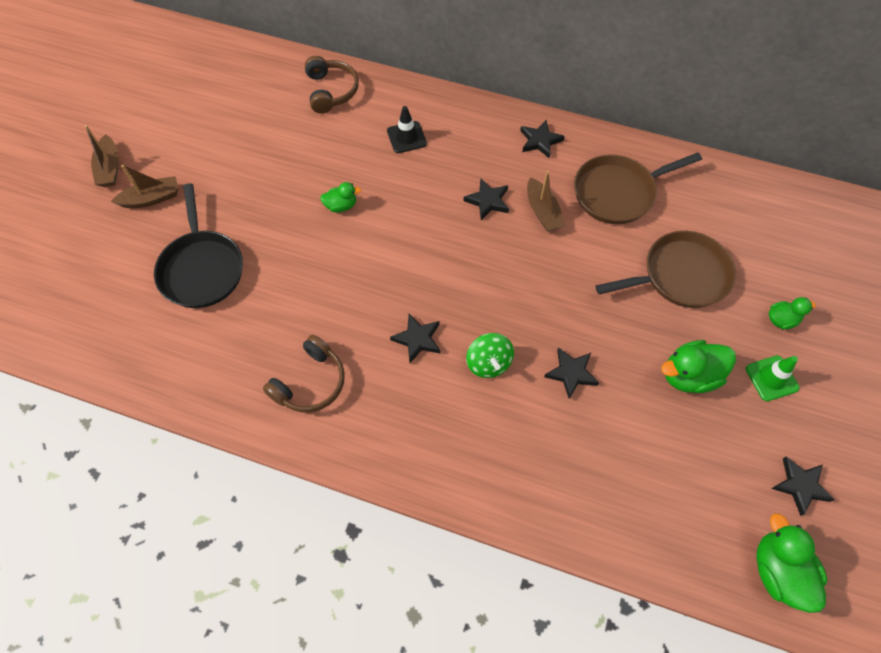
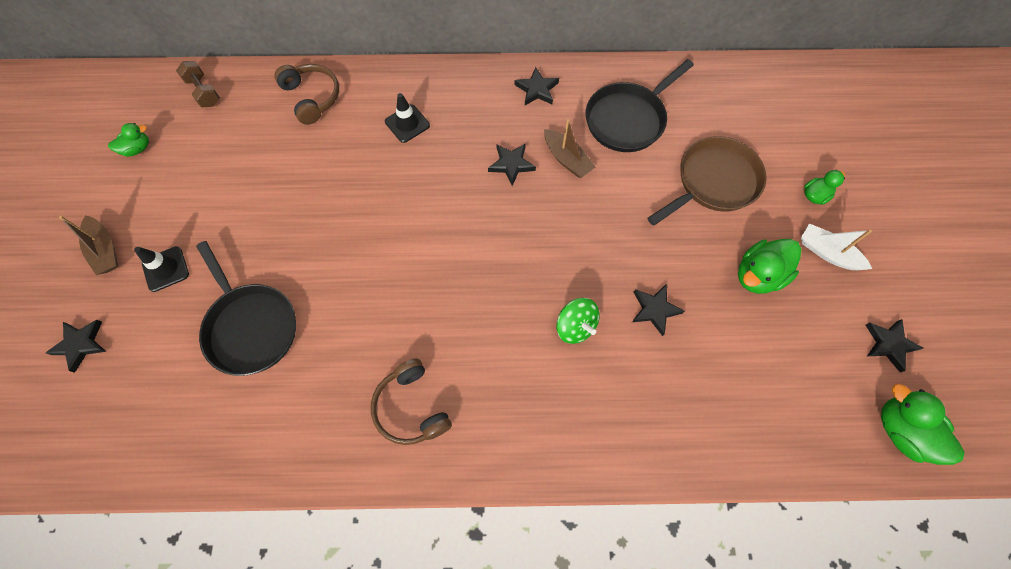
camera: 20 degrees left, 5 degrees up
brown boat [111,165,179,208] -> black traffic cone [134,246,189,292]
brown headphones [263,335,345,413] -> brown headphones turned 135 degrees clockwise [371,358,452,445]
green duck [320,182,361,213] -> green duck moved to [108,123,149,157]
black star [390,314,440,363] -> black star moved to [46,320,106,373]
brown pan [574,153,702,224] -> black pan [586,59,694,152]
green traffic cone [746,355,799,401] -> white boat [801,223,872,270]
none -> brown dumbbell [176,61,220,107]

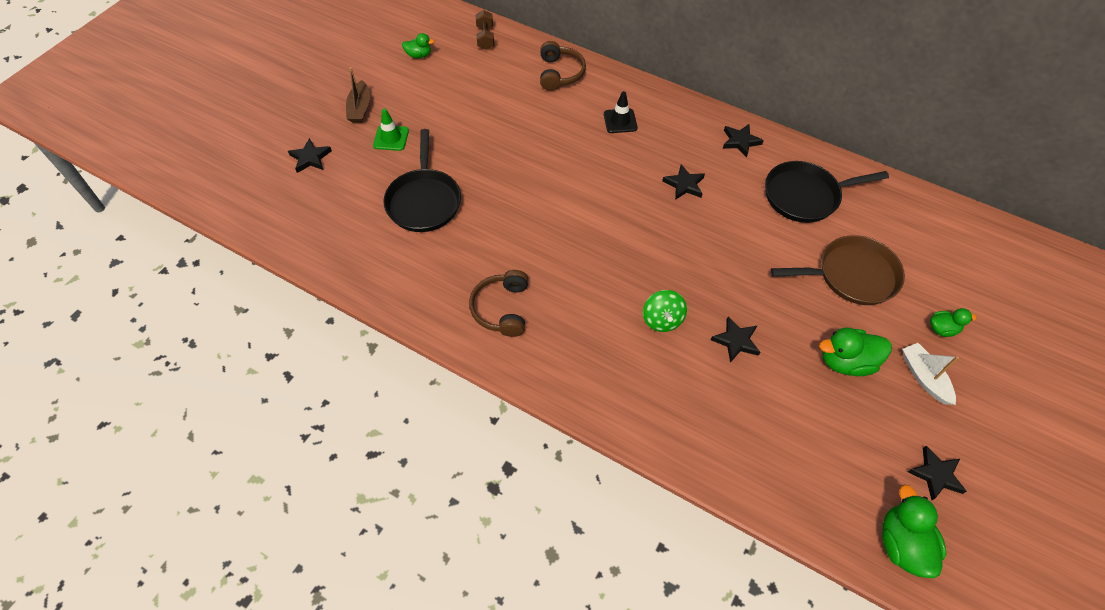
camera: 30 degrees right, 10 degrees down
black traffic cone [134,246,189,292] -> green traffic cone [373,109,409,151]
brown boat [544,119,595,178] -> none

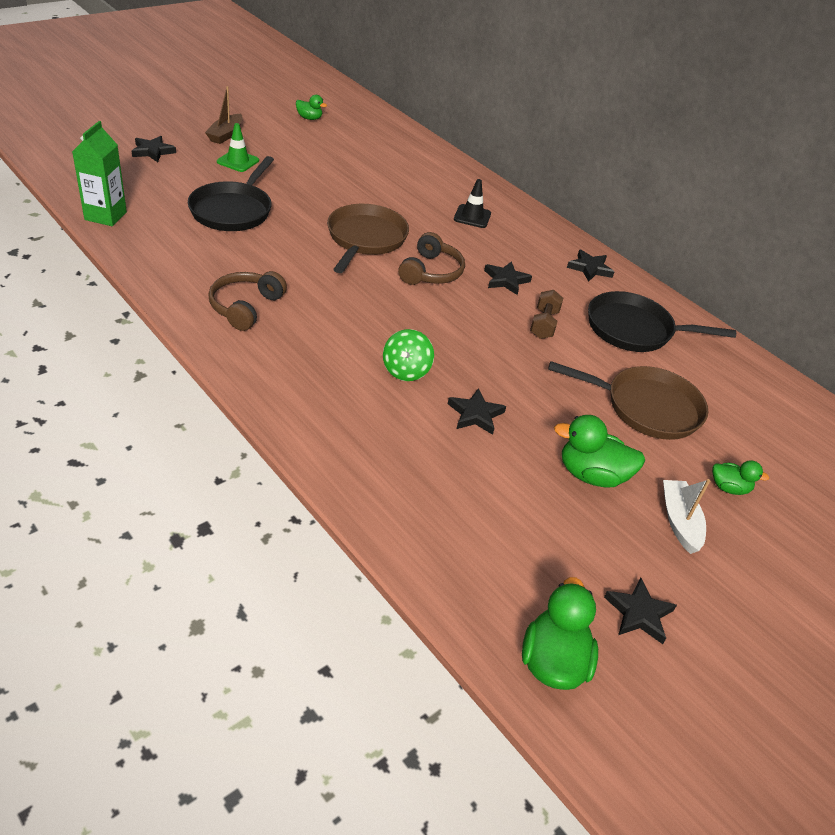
camera: 15 degrees right, 15 degrees down
brown dumbbell [476,10,494,50] -> brown dumbbell moved to [530,290,563,339]
brown headphones [540,41,586,91] -> brown headphones moved to [398,232,465,285]
none -> green carton [72,121,127,226]
none -> brown pan [327,204,409,273]

